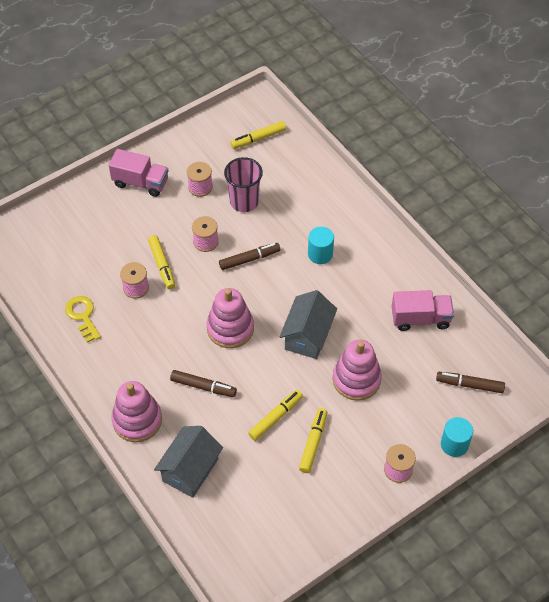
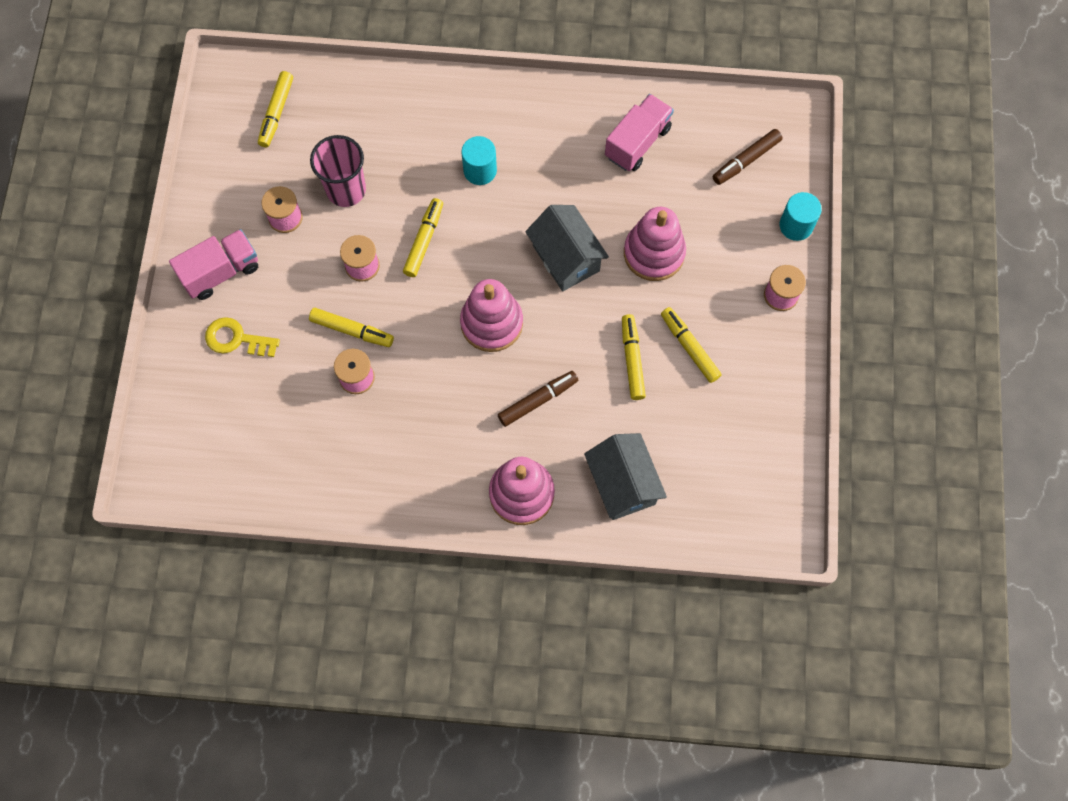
camera: 50 degrees left, 15 degrees up
yellow key [65,296,101,343] -> yellow key moved to [205,317,280,357]
brown marker [219,243,280,270] -> yellow marker [403,198,443,277]

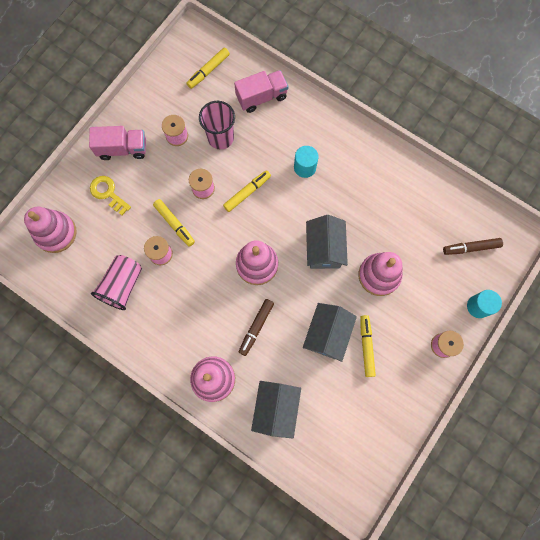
camera: 30 degrees right, 5 degrees up
brown marker [498,371,578,427] -> brown marker turned 120 degrees clockwise [239,299,274,356]
pink truck [605,94,674,171] -> pink truck moved to [234,70,288,113]
yellow marker [622,314,646,400] -> grey house [303,303,357,362]
none -> pink stacking toy [24,207,77,253]
none -> pink cup [91,255,142,310]

